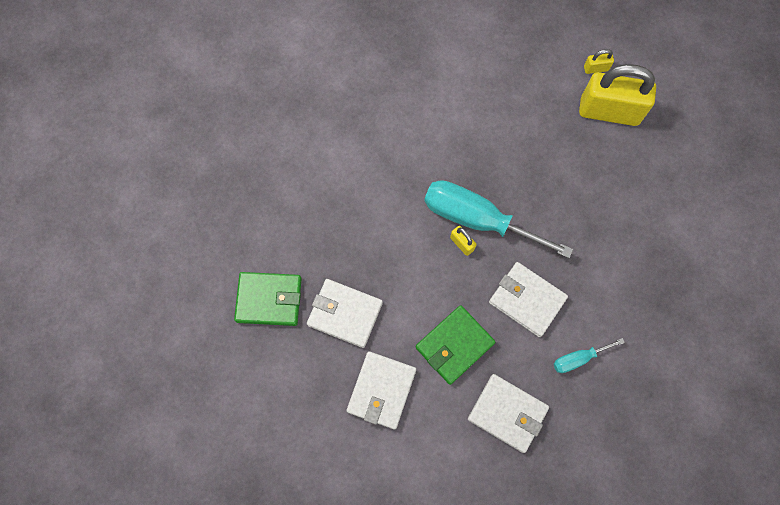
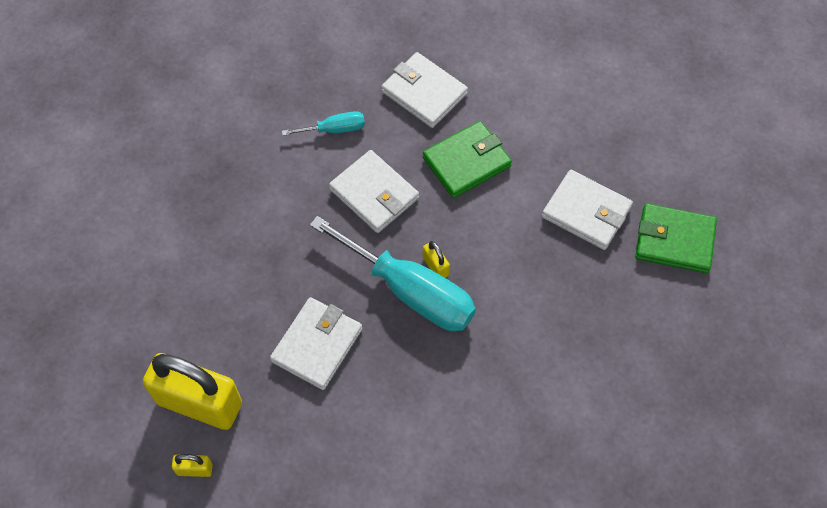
camera: 170 degrees left, 10 degrees down
white wallet [346,351,416,430] -> white wallet moved to [270,297,362,390]

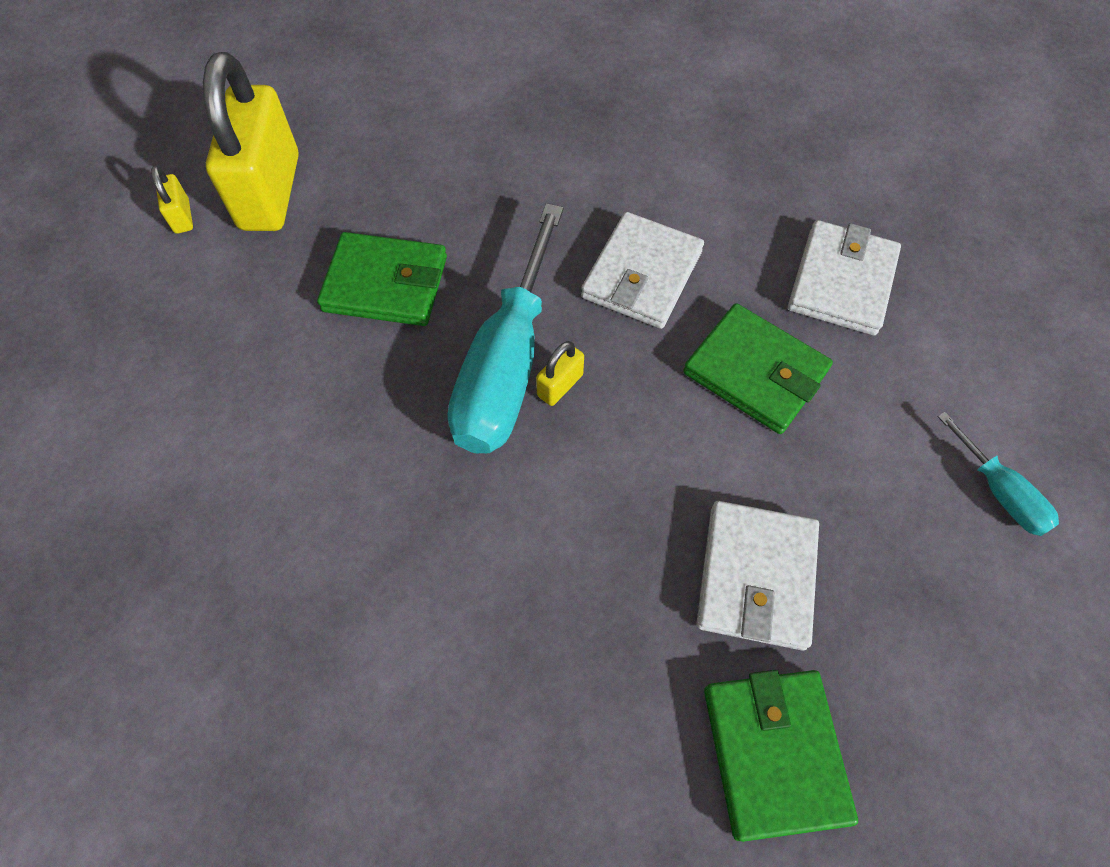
camera: 70 degrees right, 0 degrees up
white wallet [270,297,362,390] -> green wallet [317,232,447,326]
turquoise screwdriver [282,111,365,136] -> turquoise screwdriver moved to [938,412,1059,536]

